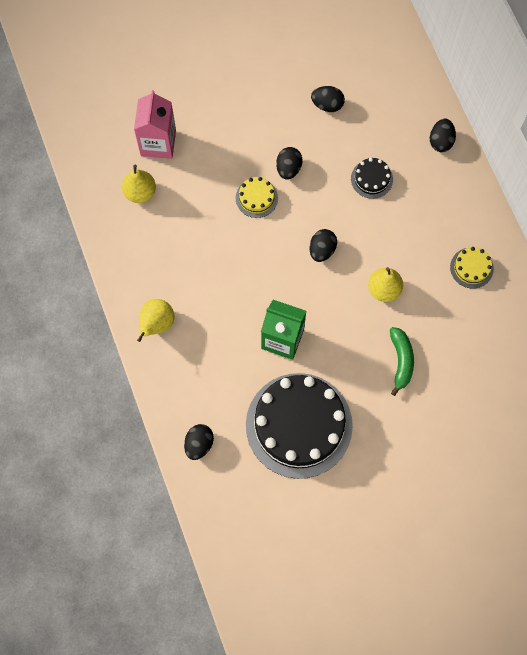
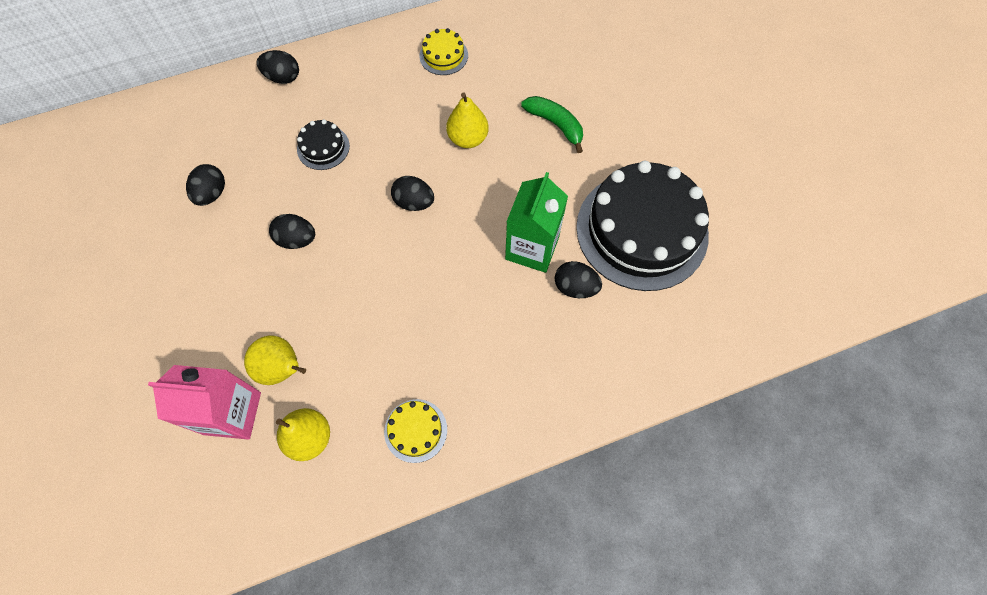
camera: 90 degrees left, 5 degrees down
yellow pear [137,299,175,342] -> yellow pear moved to [244,335,306,385]
black egg [184,424,214,460] -> black egg moved to [555,261,602,298]
yellow cake [236,177,278,218] -> yellow cake moved to [384,399,447,463]
green banana [390,327,414,396] -> green banana turned 45 degrees clockwise [521,96,583,153]

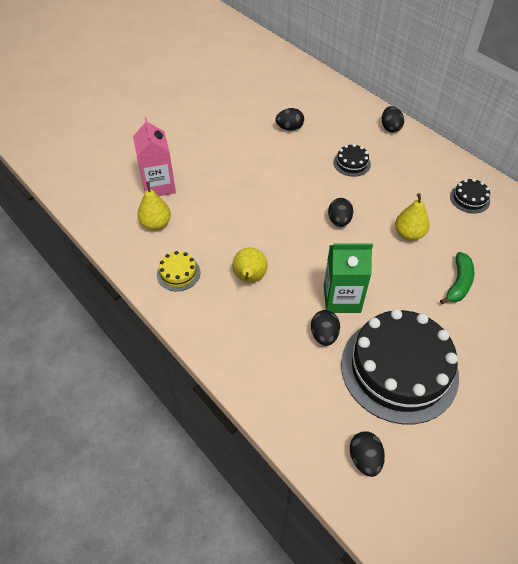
camera: 70 degrees right, 15 degrees down
yellow pear [244,335,306,385] -> yellow pear moved to [232,248,268,283]
black egg [269,214,315,249] -> black egg moved to [350,431,385,477]
yellow cake [419,28,468,75] -> black cake [450,179,490,213]

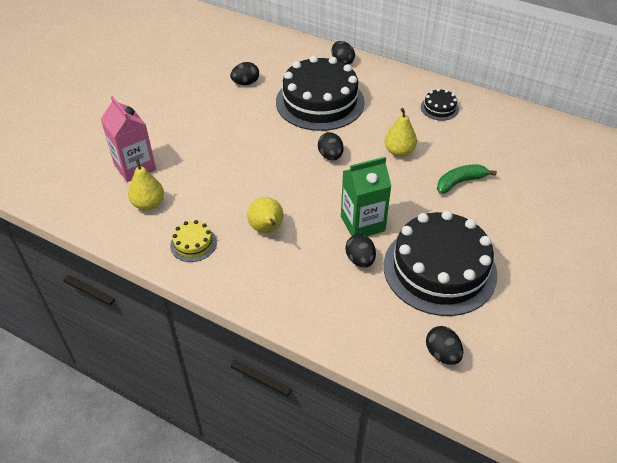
camera: 20 degrees left, 5 degrees down
black cake [333,144,371,177] -> black cake [276,56,365,131], size x2.36
green banana [440,252,474,304] -> green banana turned 120 degrees counterclockwise [437,164,497,194]

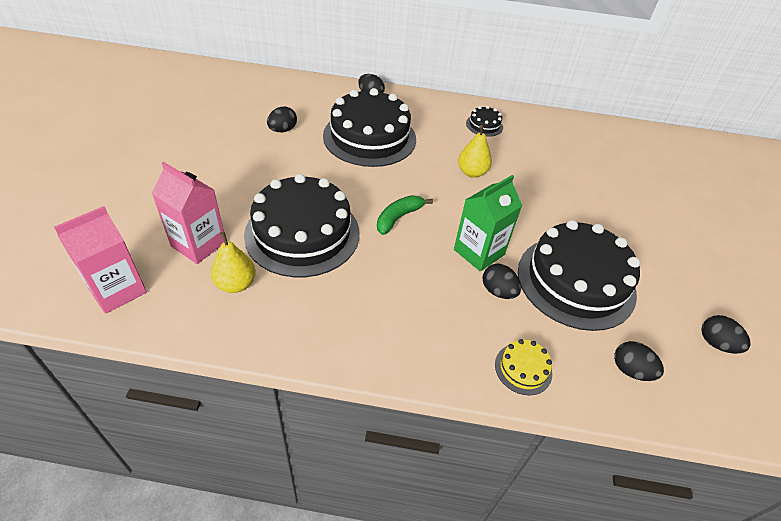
camera: 25 degrees left, 0 degrees up
yellow cake [170,220,217,262] -> yellow cake moved to [495,339,552,395]
yellow pear [247,197,284,233] -> none
black egg [318,132,343,160] -> black egg moved to [701,315,751,354]
green banana [437,164,497,194] -> green banana moved to [377,195,433,235]
none -> pink carton [54,206,147,314]
none -> black cake [244,174,360,277]

